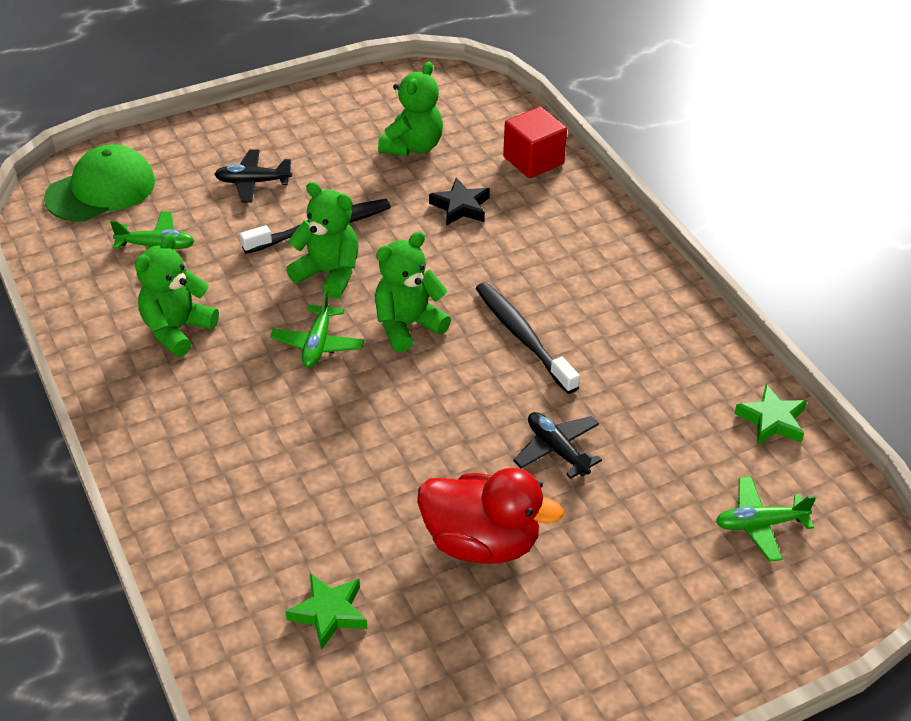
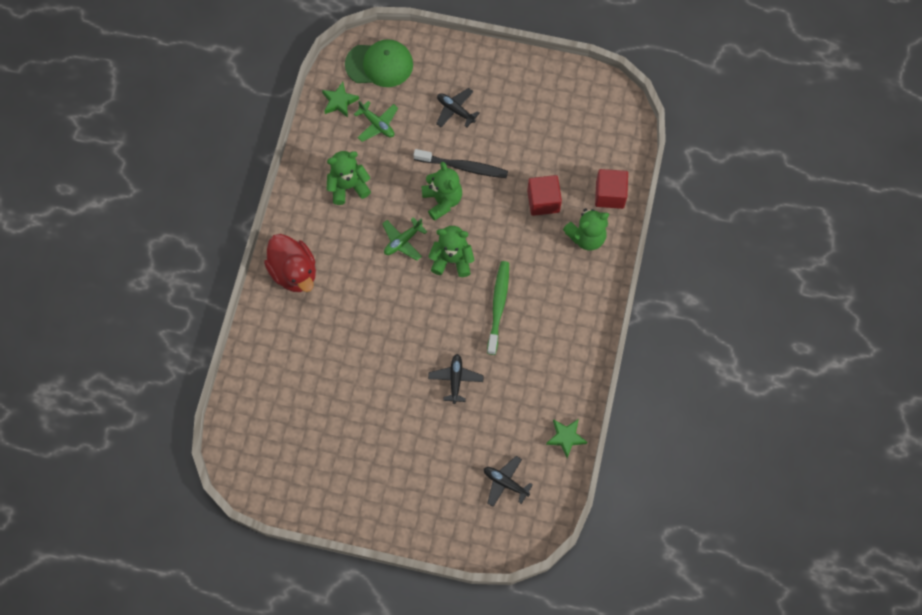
camera: 40 degrees right, 25 degrees up
green star [285,573,367,650] -> green star moved to [322,82,359,118]
green teddy bear [378,62,443,156] -> green teddy bear moved to [563,208,609,250]
red duck [417,468,564,564] -> red duck moved to [264,234,316,292]
black star [429,178,490,226] -> red cube [527,175,562,216]
black toothbrush [475,282,580,394] -> green toothbrush [487,261,509,355]
green plane [716,476,816,562] -> black plane [484,456,533,507]

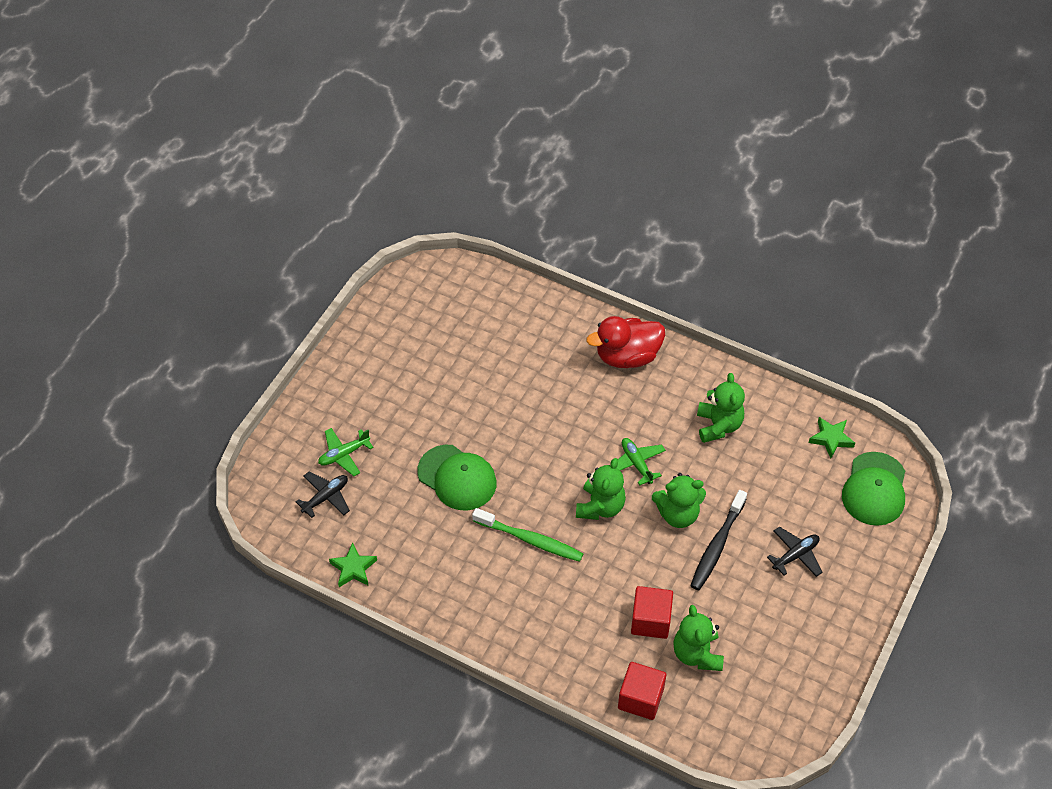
camera: 105 degrees right, 15 degrees down
green plane [354,101,398,142] -> green plane moved to [318,428,373,476]
black plane [428,354,484,404] -> green cap [417,445,497,510]
green teddy bear [563,208,609,250] -> green teddy bear moved to [673,605,724,671]

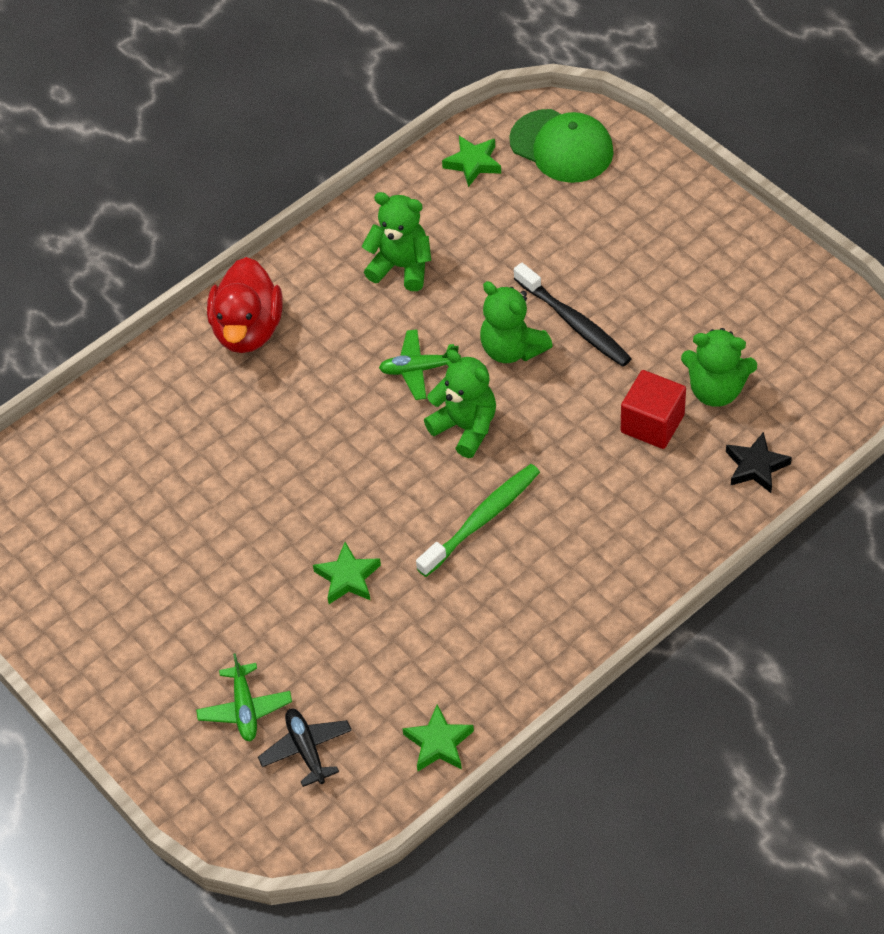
camera: 65 degrees left, 0 degrees up
green cap [417,445,497,510] -> green star [313,542,381,604]
red cube [618,662,666,720] -> black star [726,432,792,493]
green teddy bear [652,473,706,528] -> green teddy bear turned 120 degrees clockwise [480,281,553,363]
black plane [767,526,822,577] -> none

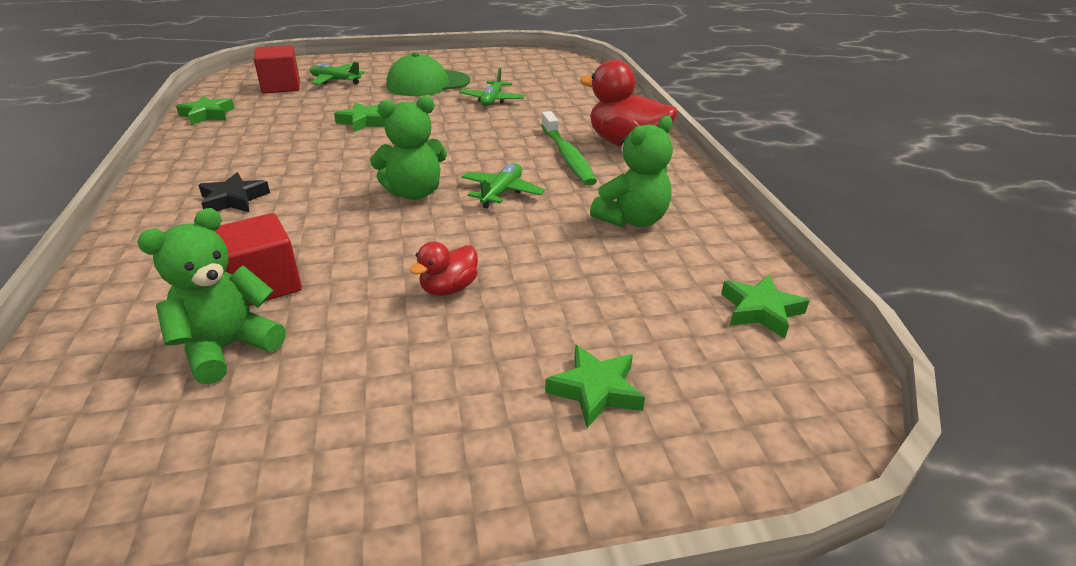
camera: 115 degrees right, 20 degrees down
black plane [258,709,352,787] -> red cube [254,45,300,94]
green toothbrush [416,464,540,577] -> green toothbrush moved to [541,111,597,186]
green teddy bear [480,281,553,363] -> none
green cap [509,109,614,183] -> green cap moved to [386,53,470,96]
black toothbrush [514,263,632,367] -> red duck [410,242,478,296]
black star [726,432,792,493] -> black star moved to [199,172,270,212]
none -> green plane [459,68,525,106]
none -> green star [545,345,645,428]

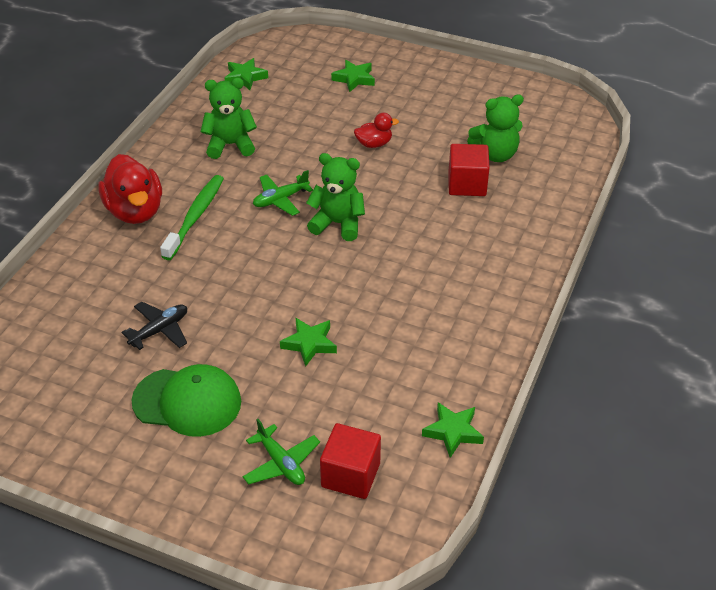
camera: 145 degrees left, 10 degrees up
black star [199,172,270,212] -> none
green plane [459,68,525,106] -> black plane [121,302,187,350]

